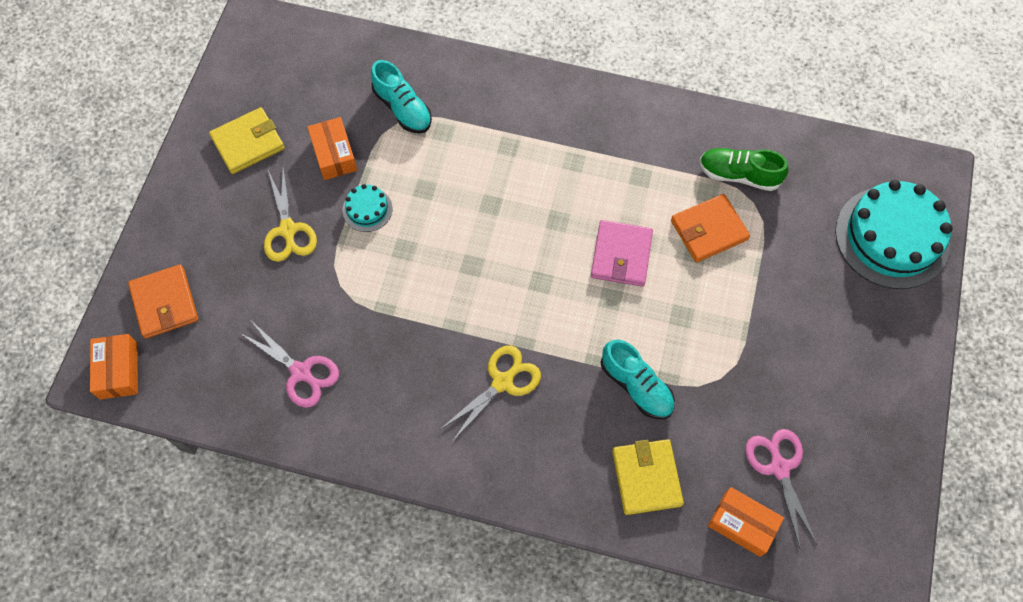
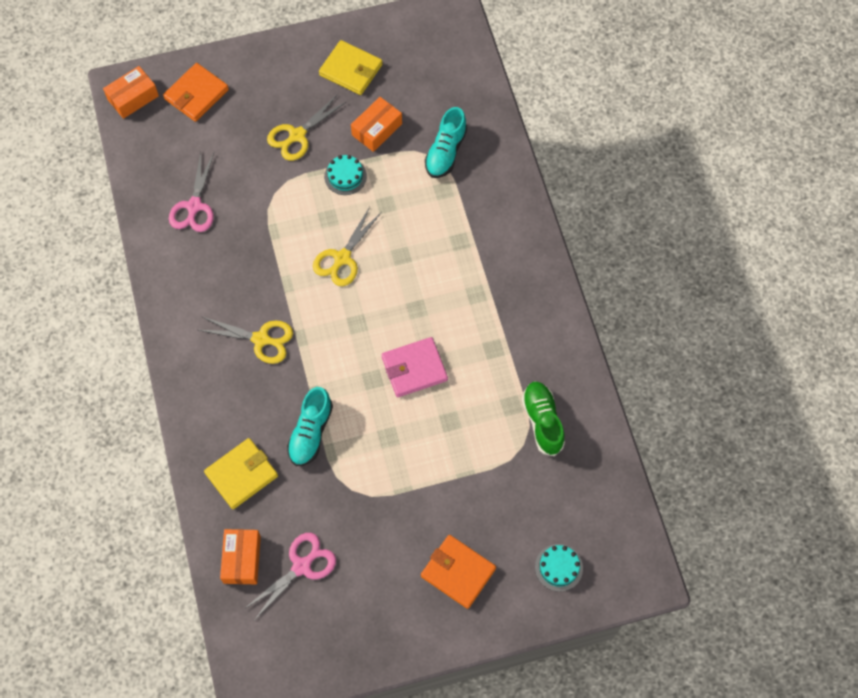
camera: 60 degrees right, 0 degrees up
orange wallet [671,194,750,263] -> orange wallet moved to [421,535,496,609]
turquoise cake [835,180,952,289] -> turquoise cake [535,544,583,592], size x0.45
none -> yellow scissors [313,207,382,286]

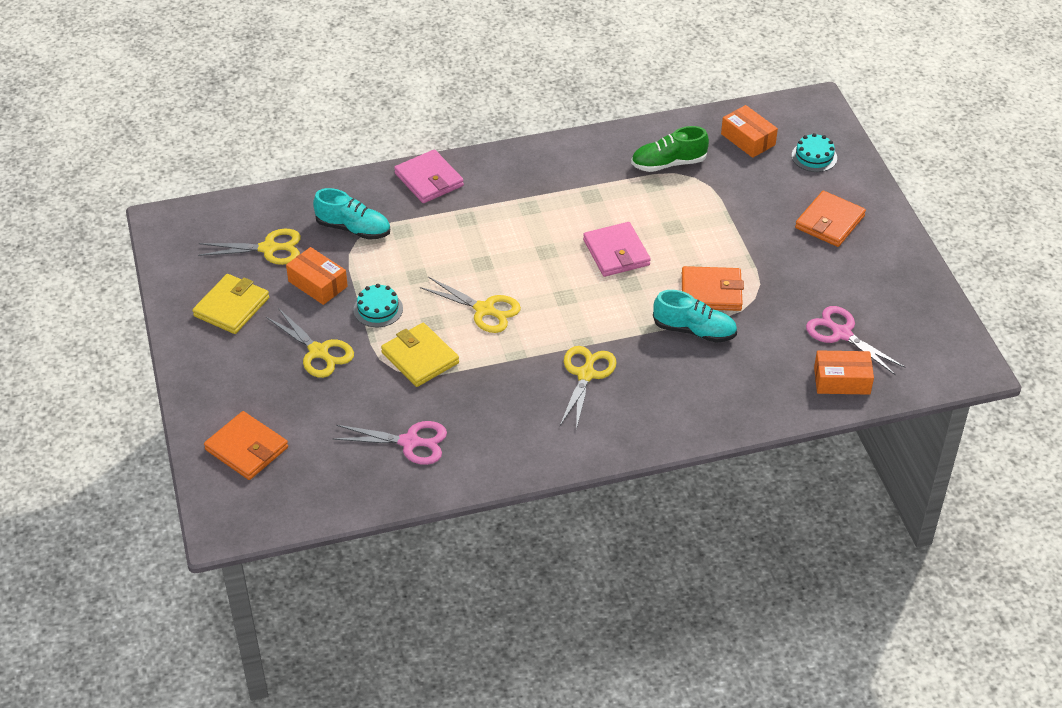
camera: 90 degrees left, 20 degrees down
orange box [103,66,159,119] -> orange box moved to [721,105,778,158]
yellow wallet [204,438,278,509] -> yellow wallet moved to [381,323,459,387]
none -> yellow scissors [198,229,301,265]
none -> pink wallet [394,149,464,203]
none -> orange wallet [682,266,744,311]

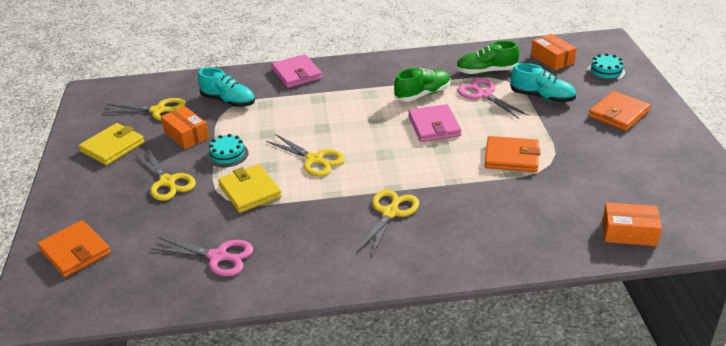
camera: 10 degrees right, 10 degrees down
turquoise shoe [653,290,737,343] -> turquoise shoe moved to [510,63,576,102]
pink scissors [806,306,906,376] -> pink scissors moved to [457,78,529,119]
none -> green shoe [394,68,451,102]

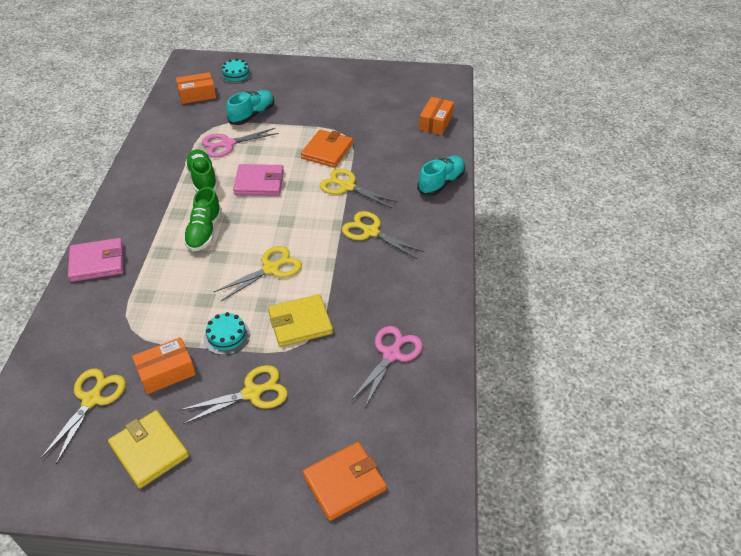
camera: 80 degrees left, 10 degrees up
turquoise shoe [198,67,255,107] -> turquoise shoe moved to [417,156,465,196]
green shoe [456,41,519,74] -> green shoe moved to [183,187,222,251]
orange wallet [588,91,651,131] -> none
none -> yellow scissors [320,169,398,208]

